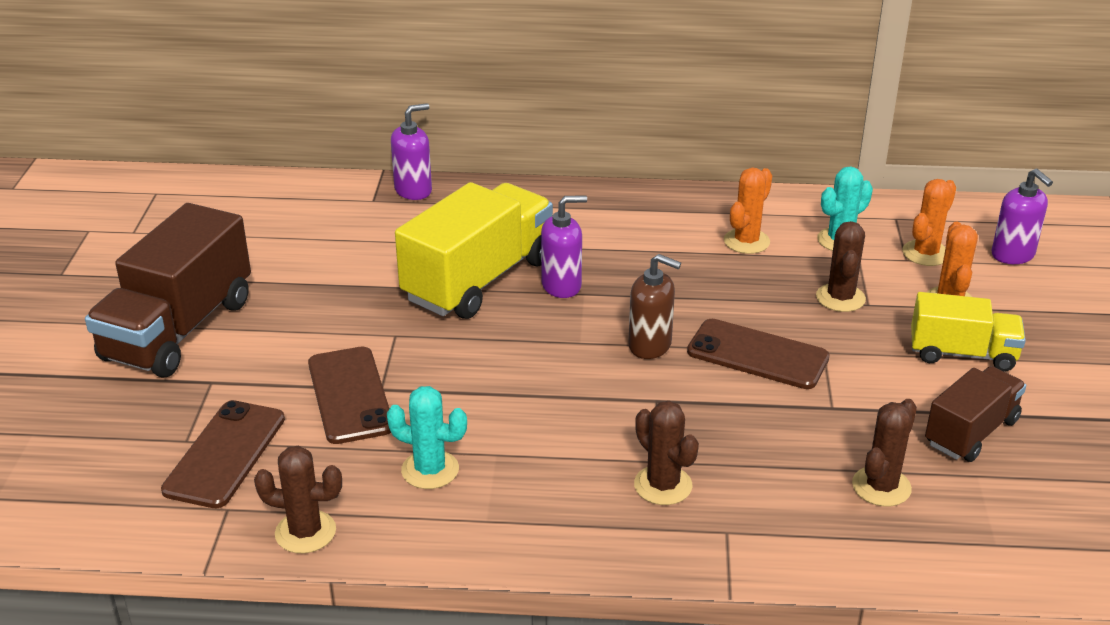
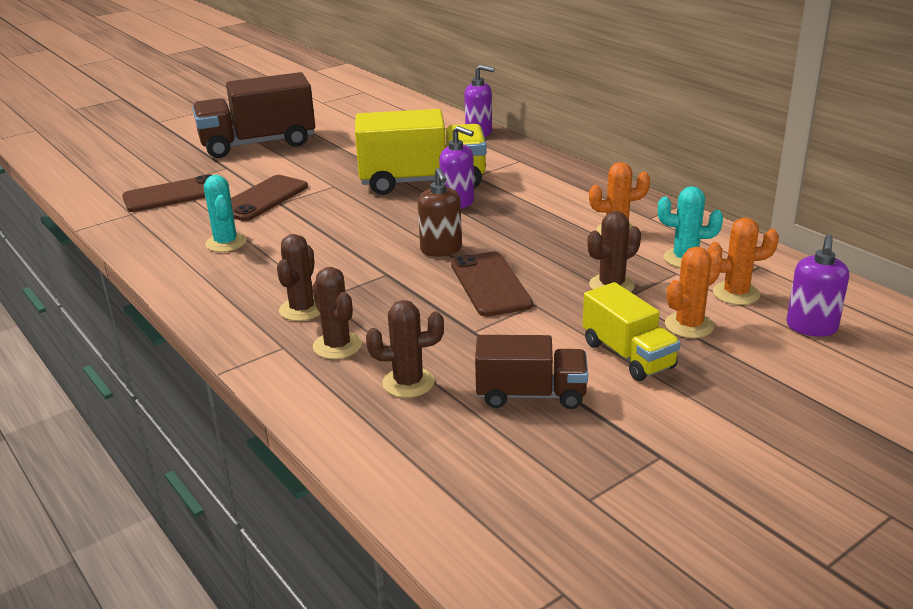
camera: 50 degrees right, 5 degrees down
brown cactus [254,446,342,553] -> brown cactus moved to [312,267,362,359]

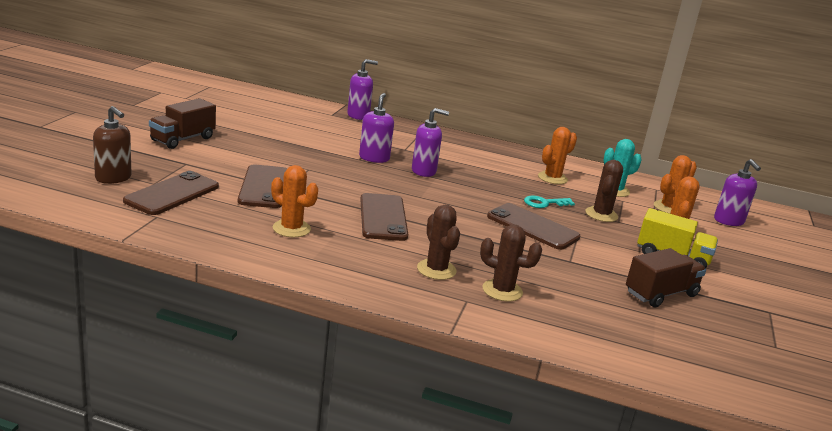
camera: 40 degrees left, 5 degrees down
brown truck [192,72,315,158] -> brown truck [149,98,216,149], size x0.59
turquoise cactus [204,175,246,252] -> orange cactus [271,165,318,237]
yellow truck [355,109,487,195] -> purple soap dispenser [359,93,394,163]
brown cactus [366,300,444,398] -> none
brown soap dispenser [418,168,462,257] -> brown soap dispenser moved to [93,106,131,184]
none -> brown phone [360,193,408,241]
none -> turquoise key [524,195,575,208]

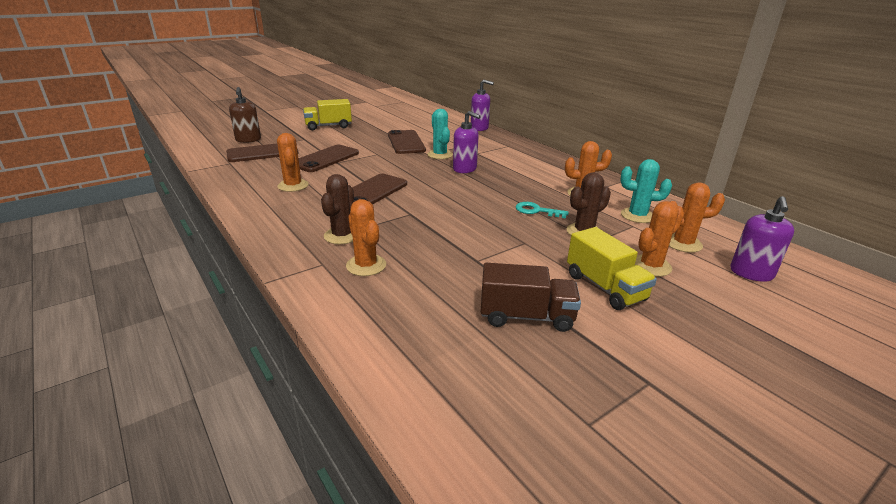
camera: 40 degrees right, 5 degrees up
brown truck [149,98,216,149] -> yellow truck [303,99,352,130]
purple soap dispenser [359,93,394,163] -> turquoise cactus [427,109,453,159]
brown cactus [480,224,542,302] -> orange cactus [346,199,386,276]
brown phone [487,203,580,250] -> brown phone moved to [388,130,426,154]

